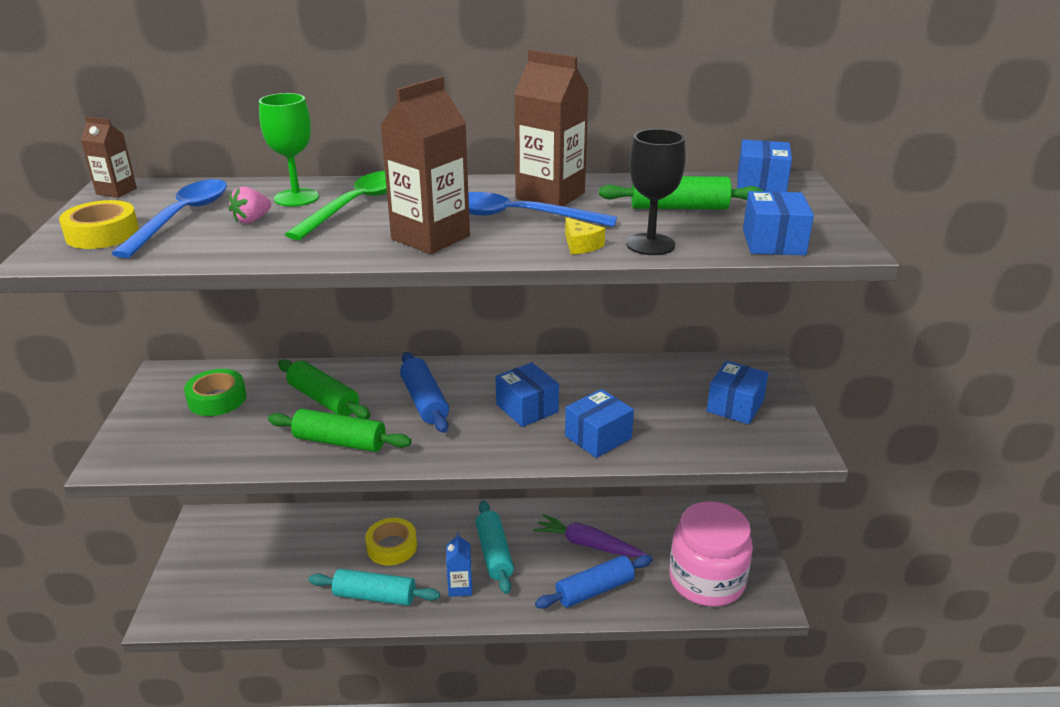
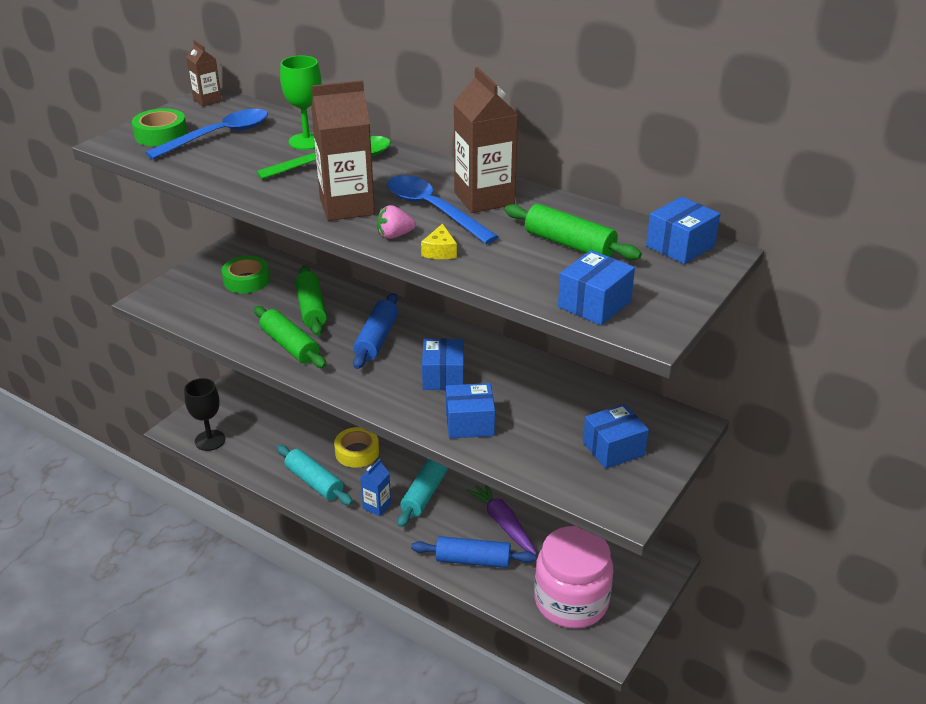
camera: 35 degrees right, 5 degrees up
yellow tape [59,200,139,249] -> green tape [132,108,188,146]
pink strawberry [229,187,271,224] -> pink strawberry moved to [377,205,416,239]
black goblet [626,129,686,255] -> black goblet moved to [184,378,226,451]

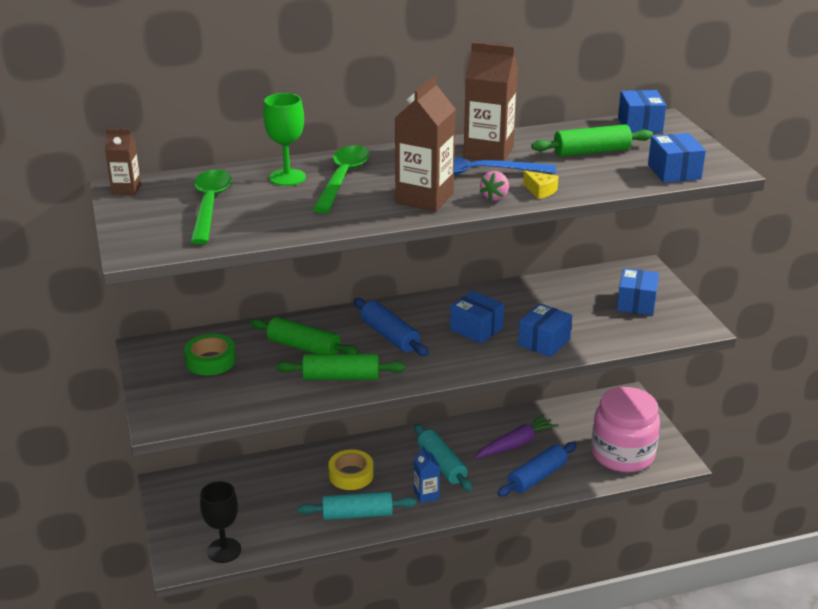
camera: 50 degrees left, 5 degrees down
green tape [132,108,188,146] -> none
blue spoon [145,109,268,159] -> green spoon [190,170,232,244]
purple carrot [465,485,537,555] -> purple carrot turned 135 degrees clockwise [475,414,558,458]

